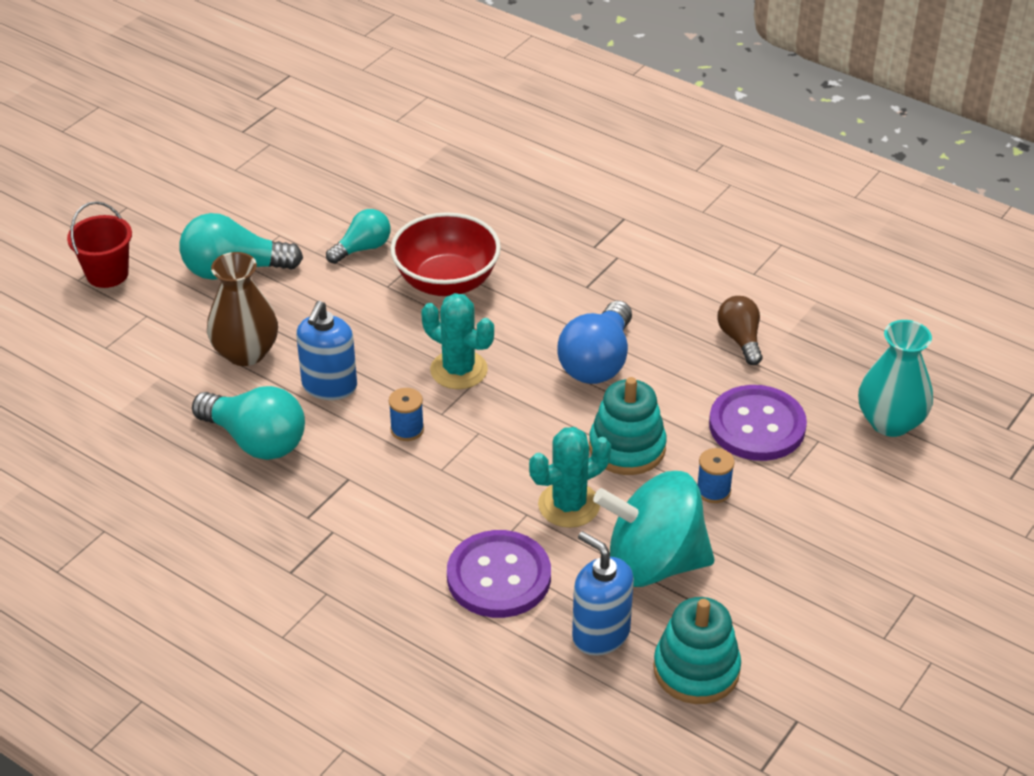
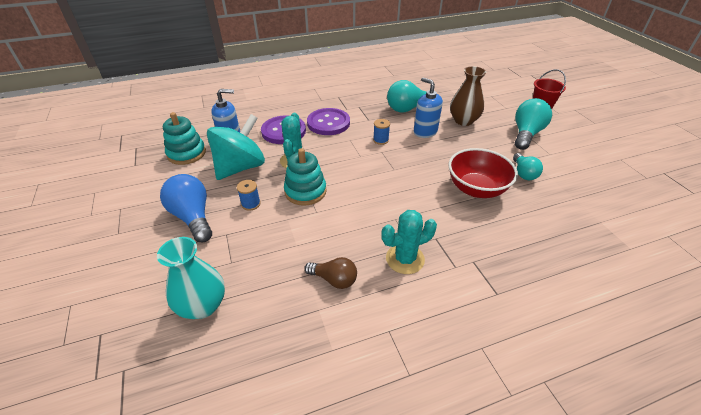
camera: 125 degrees right, 0 degrees up
turquoise cactus [421,293,494,389] -> turquoise cactus moved to [381,210,437,274]
blue light bulb [558,301,632,384] -> blue light bulb moved to [160,174,212,242]
purple button [709,385,807,461] -> purple button moved to [307,108,350,135]

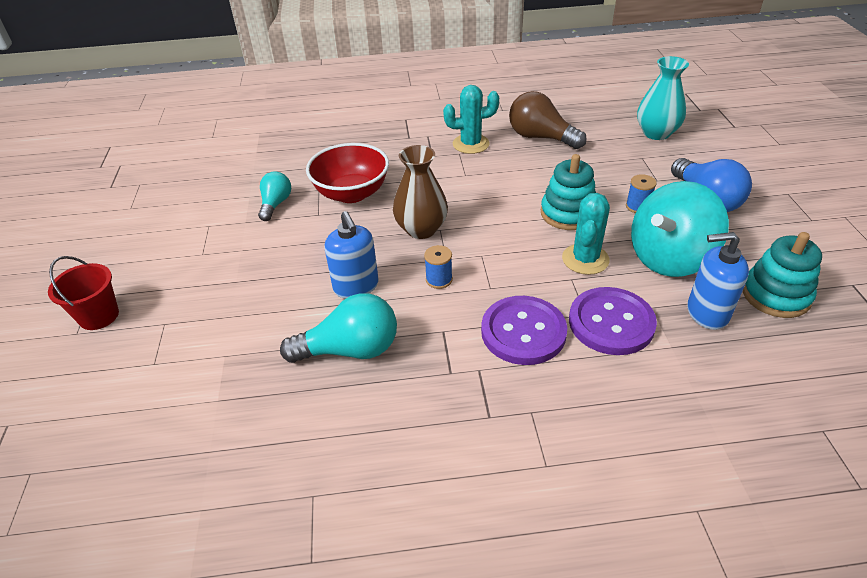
camera: 165 degrees left, 0 degrees up
brown light bulb [304,257,357,289] -> brown light bulb [509,91,587,149], size x1.62
brown vase [450,66,486,126] -> brown vase moved to [393,145,448,239]
turquoise light bulb [515,98,552,150] -> none

